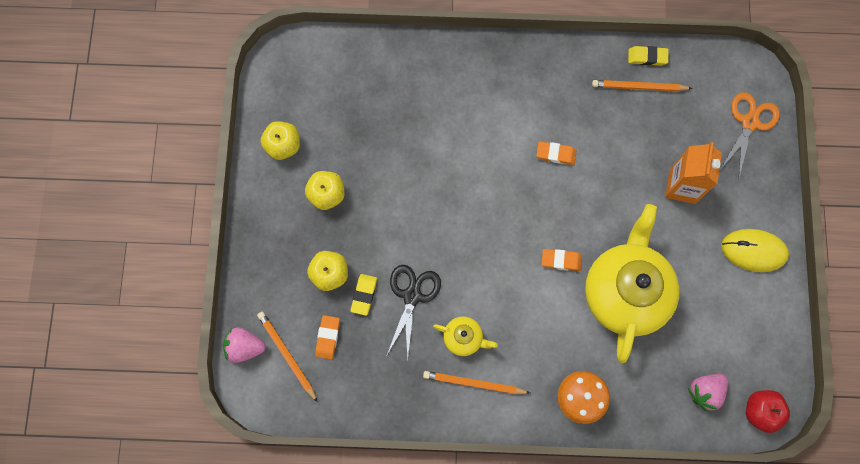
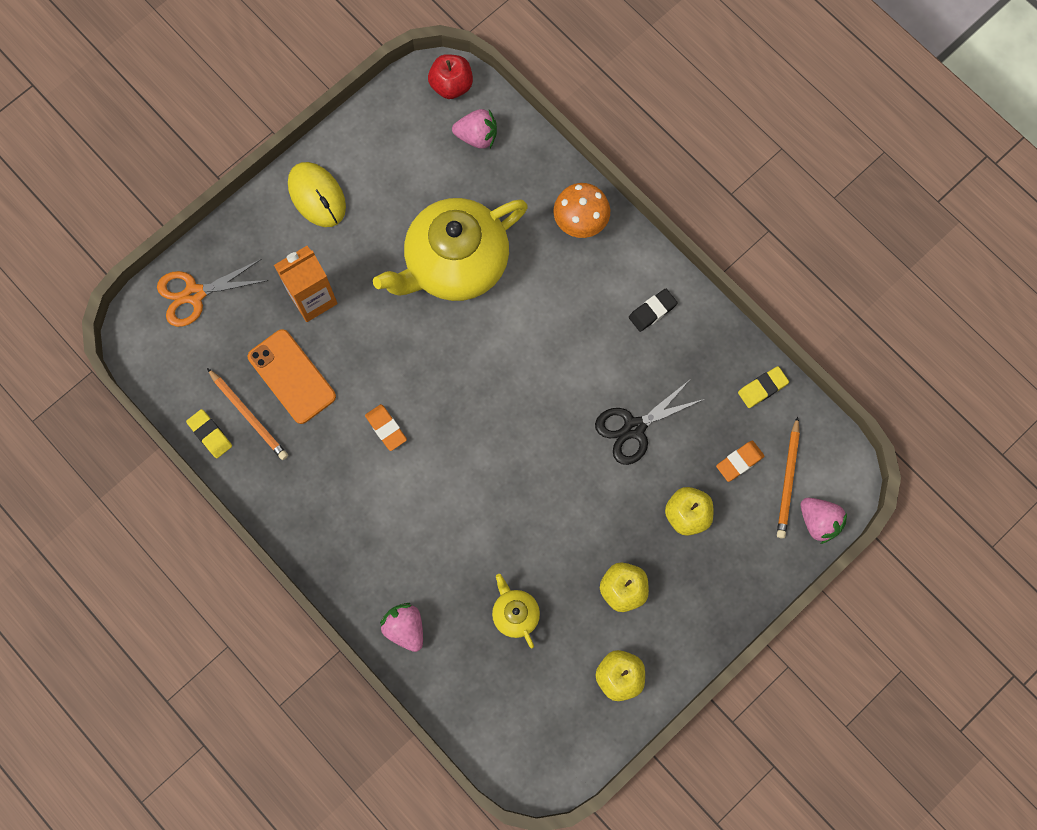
camera: 135 degrees left, 0 degrees up
yellow eraser [350,274,377,316] -> yellow eraser moved to [738,366,789,408]
orange pencil [423,371,530,394] -> black eraser [629,289,678,332]
yellow teapot [433,317,498,356] -> yellow teapot moved to [492,574,540,649]
orange eraser [542,249,582,271] -> none
none -> orange phone [248,329,336,424]
none -> pink strawberry [380,603,423,652]

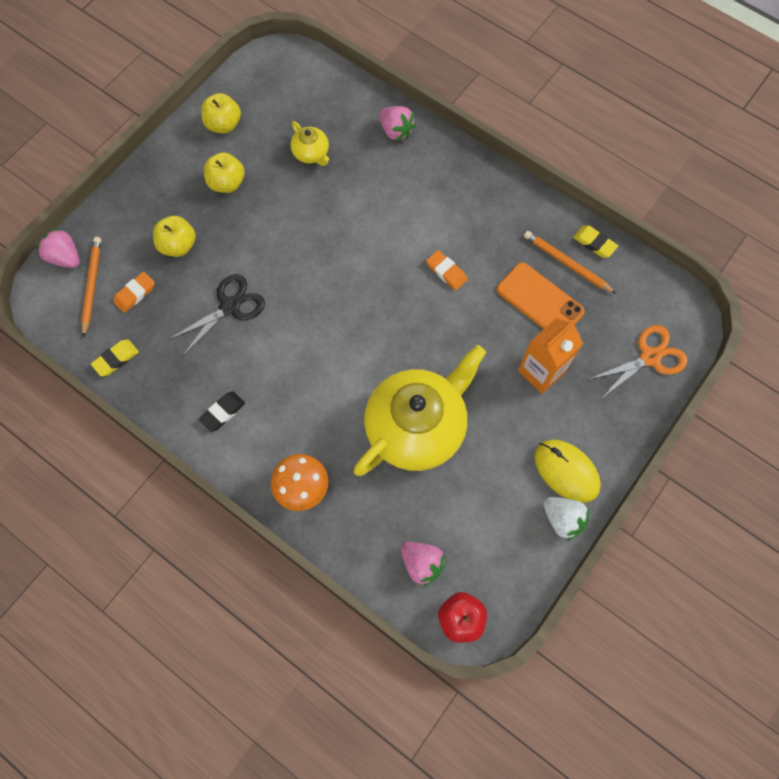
camera: 170 degrees right, 5 degrees down
pink strawberry [452,109,497,149] -> pink strawberry turned 135 degrees counterclockwise [401,542,446,587]
none -> white strawberry [544,497,589,541]

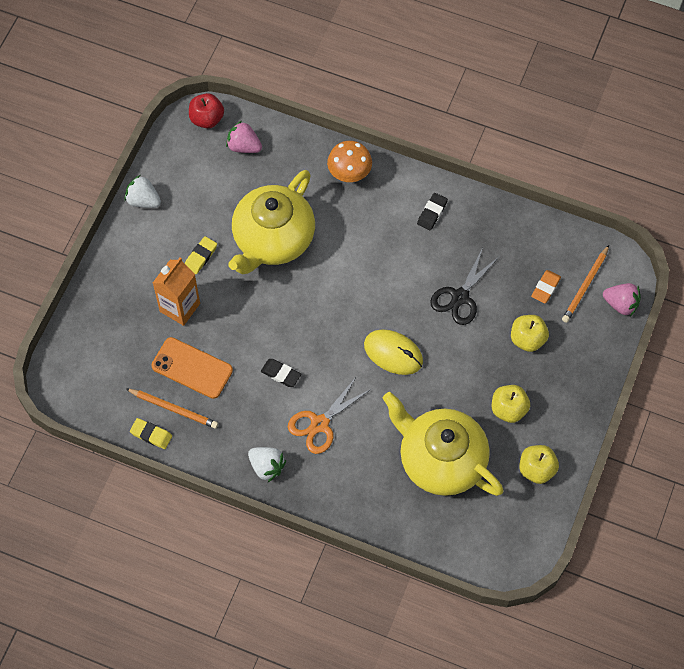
camera: 165 degrees right, 5 degrees down
orange pencil [81,237,101,338] -> orange pencil turned 45 degrees clockwise [562,245,609,323]
yellow eraser [91,340,139,376] -> yellow eraser moved to [185,236,217,274]
yellow teapot [291,121,329,166] -> yellow teapot [382,392,503,496], size x2.32
pink strawberry [379,106,416,142] -> none
orange eraser [426,250,468,290] -> black eraser [261,359,301,387]
yellow mouse [534,439,601,503] -> yellow mouse moved to [364,329,423,375]
orange scissors [587,325,688,398] -> orange scissors moved to [288,376,371,454]
none -> white strawberry [248,447,286,482]

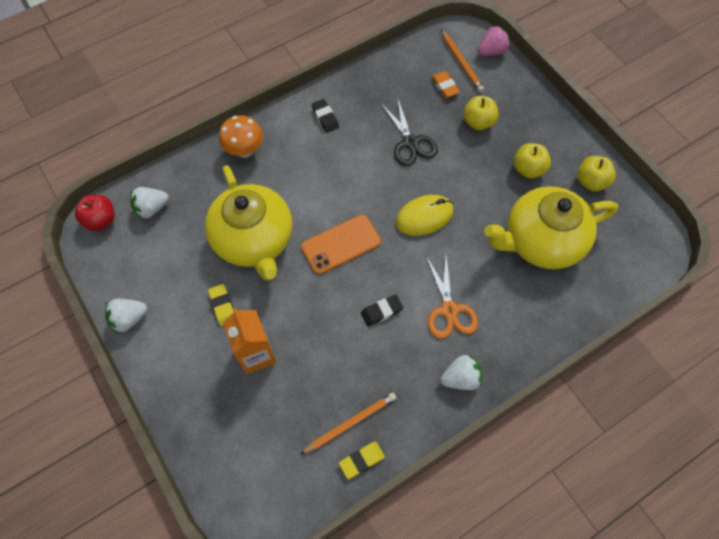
camera: 55 degrees left, 0 degrees up
orange phone [151,337,233,399] -> orange phone moved to [301,215,381,274]
pink strawberry [226,121,262,153] -> white strawberry [130,187,169,219]

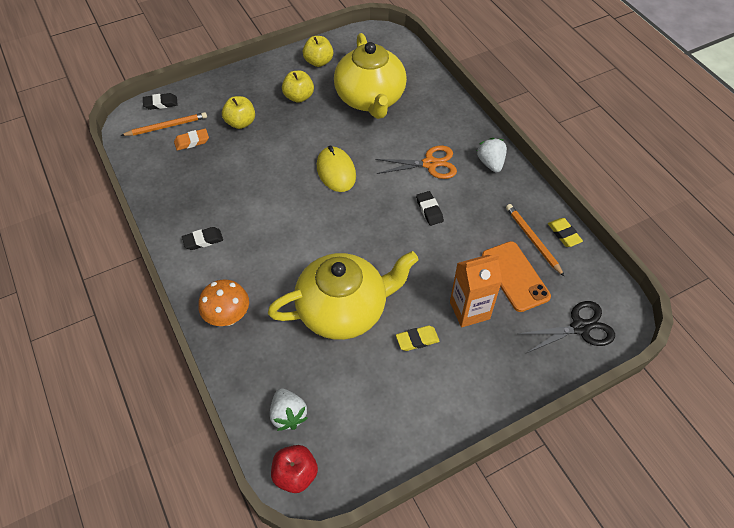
camera: 85 degrees left, 10 degrees down
white strawberry [105,299,147,334] -> none
orange phone [301,215,381,274] -> orange phone moved to [482,241,551,312]
black scissors [381,97,438,166] -> black scissors moved to [518,301,615,353]
pink strawberry [478,25,510,56] -> black eraser [143,93,178,110]

